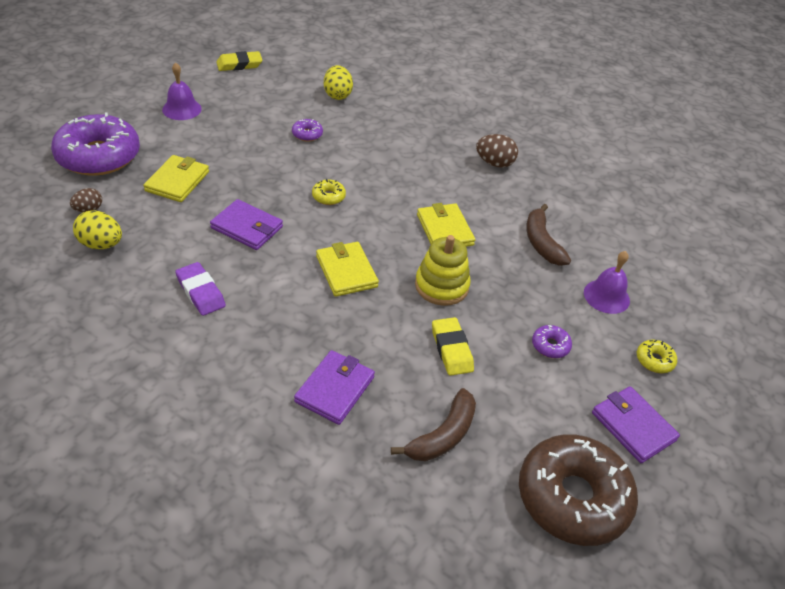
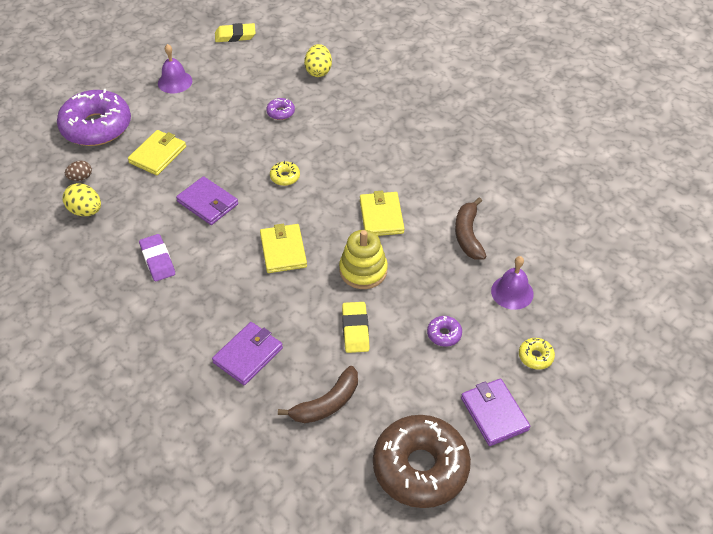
camera: 15 degrees right, 5 degrees up
brown egg [476,134,518,168] -> none

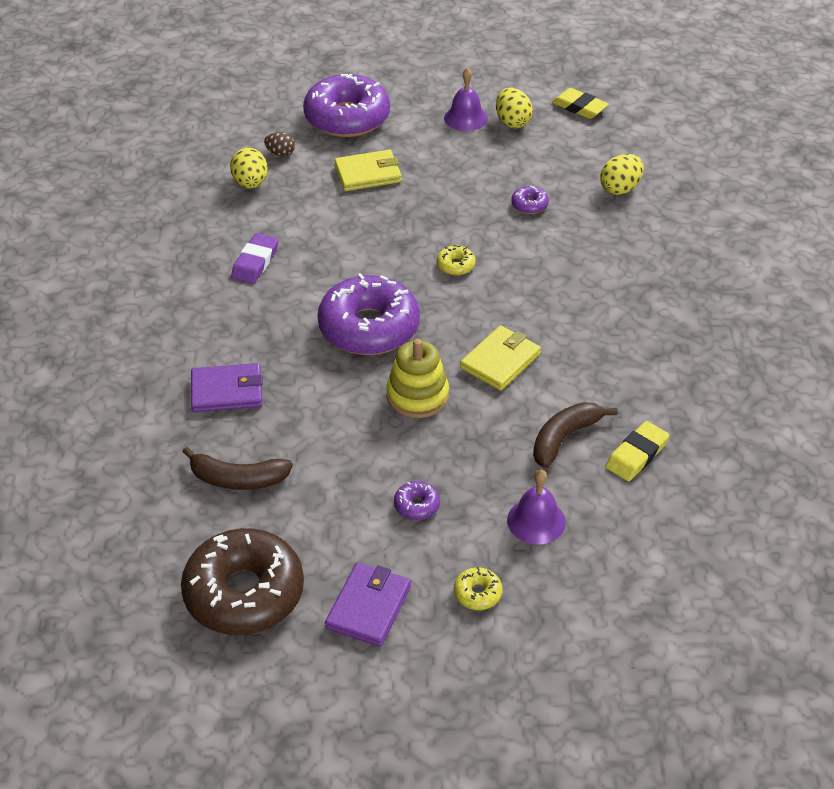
camera: 45 degrees right, 5 degrees down
purple wallet [176,176,238,225] -> none
yellow wallet [260,224,307,273] -> purple donut [317,273,420,355]
yellow eraser [342,302,369,353] -> yellow eraser moved to [605,421,670,481]
none -> yellow egg [496,87,533,129]

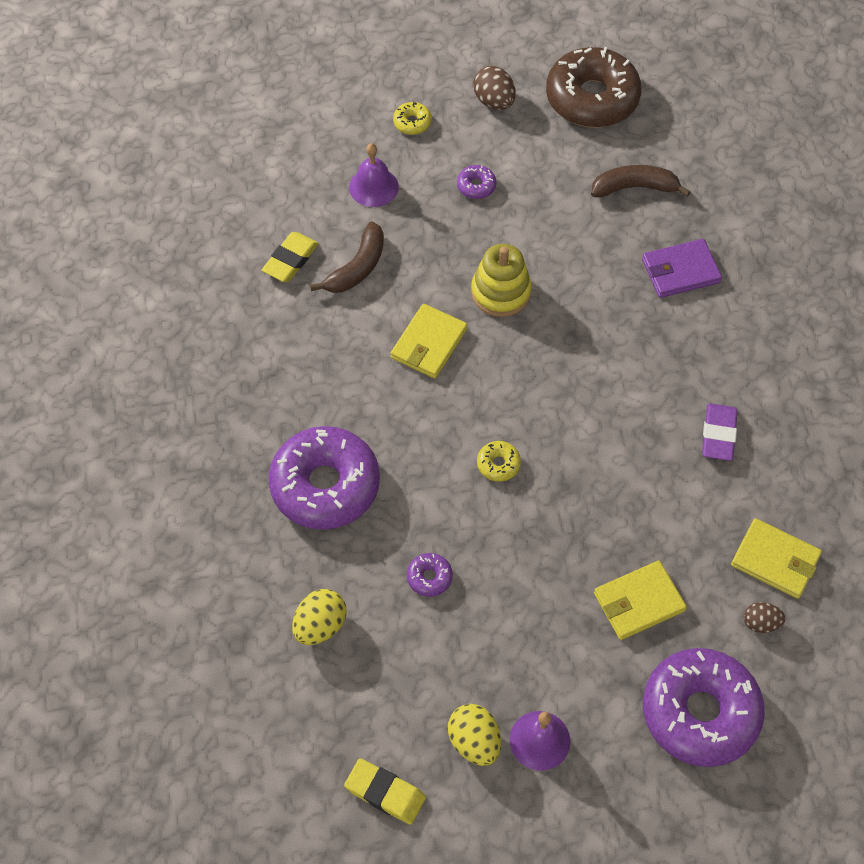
camera: 170 degrees right, 15 degrees up
yellow egg [230,148,268,189] -> yellow wallet [731,518,822,599]
purple donut [317,273,420,355] -> purple donut moved to [268,426,380,530]
purple wallet [325,562,411,647] -> brown egg [473,66,516,110]

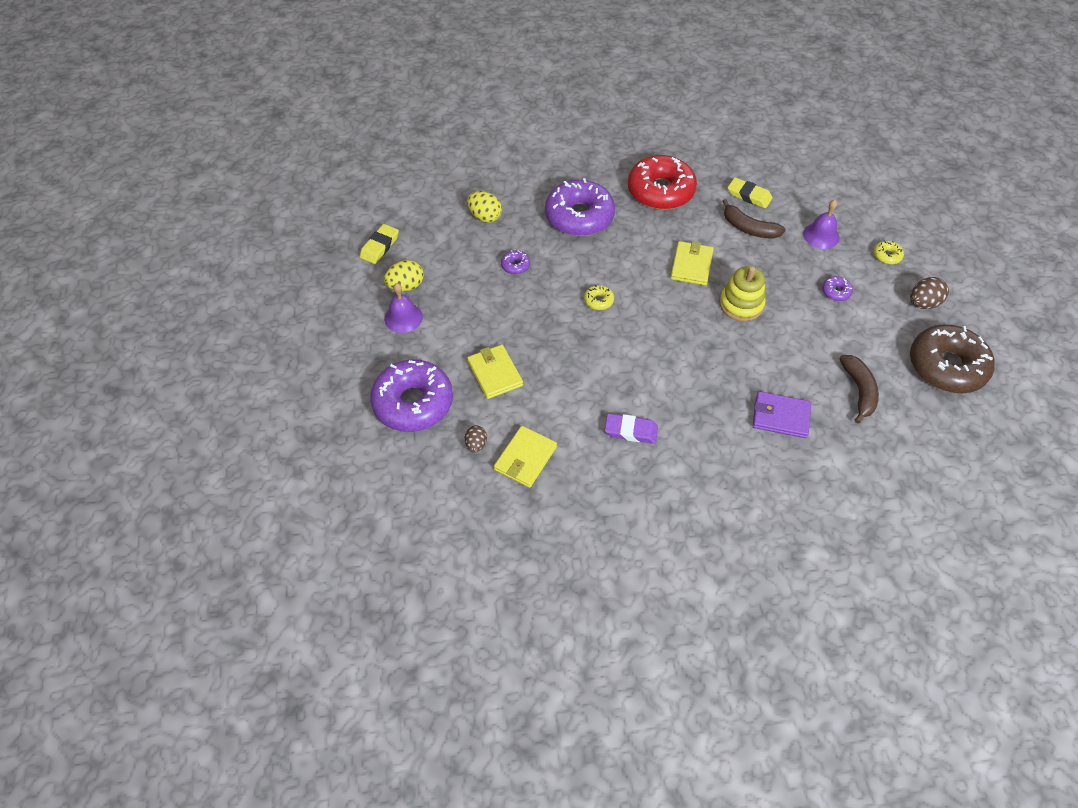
camera: 90 degrees right, 5 degrees down
yellow wallet [390,304,468,379] -> yellow wallet turned 75 degrees clockwise [671,241,714,286]
purple wallet [642,239,722,298] -> purple wallet turned 60 degrees counterclockwise [753,391,811,438]
none -> red donut [628,155,697,210]

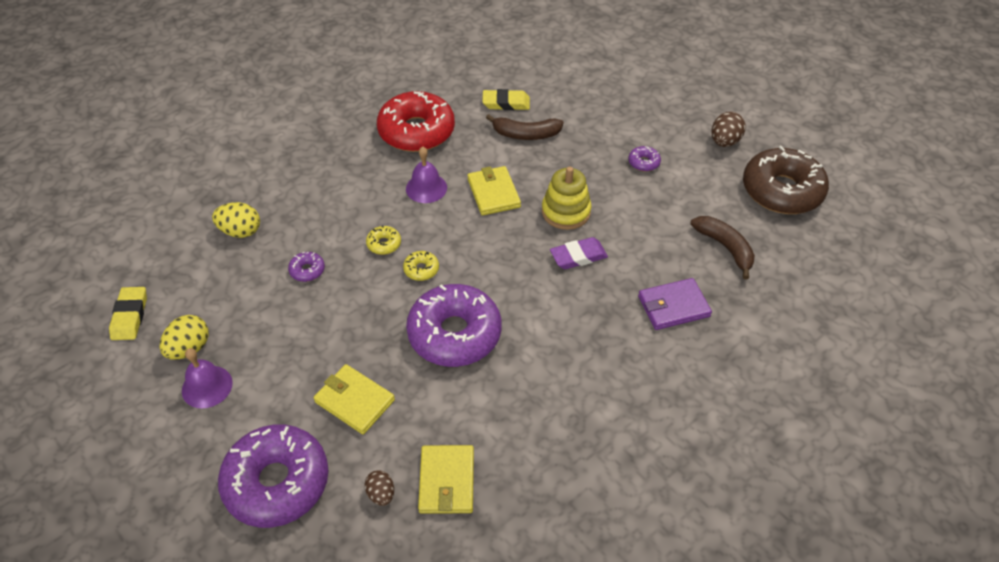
camera: 30 degrees left, 5 degrees down
purple donut [545,178,615,236] -> purple donut moved to [406,284,502,367]
purple eraser [605,413,658,444] -> purple eraser moved to [550,237,608,269]
purple bell [803,200,839,249] -> purple bell moved to [406,146,447,203]
yellow donut [874,240,904,264] -> yellow donut moved to [366,225,401,255]

